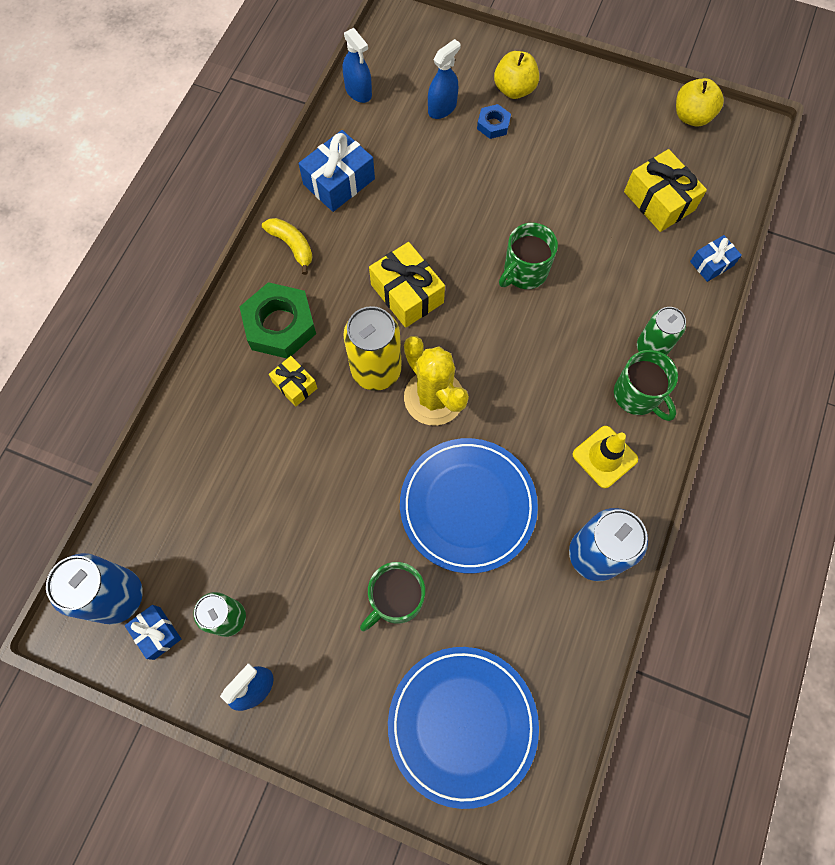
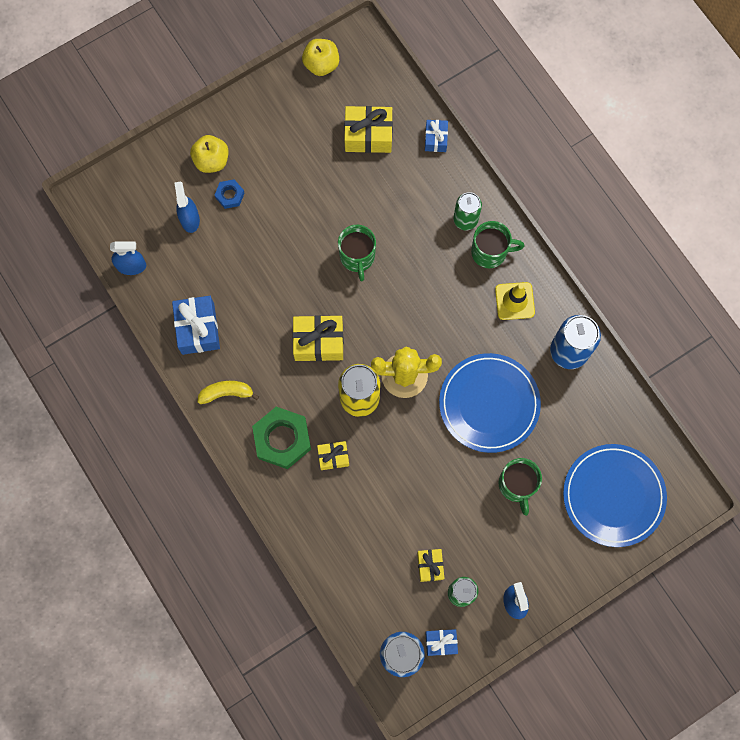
camera: 55 degrees left, 5 degrees up
none -> yellow gift [417,549,444,582]

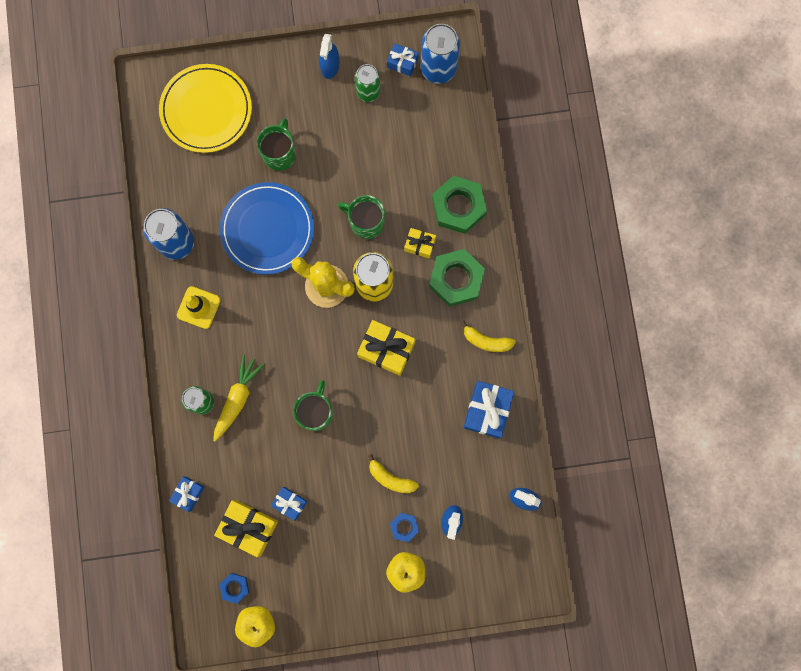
camera: 155 degrees left, 5 degrees up
yellow gift [417,549,444,582] -> none
green mug [471,221,524,268] -> green mug moved to [338,195,385,239]
blue plate [563,444,667,547] -> yellow plate [159,64,252,153]
none -> yellow carrot [213,354,265,442]
none -> blue nut [219,573,249,604]
none -> blue gift [271,487,307,521]
none -> yellow banana [368,454,419,493]
none -> green nut [432,176,487,234]

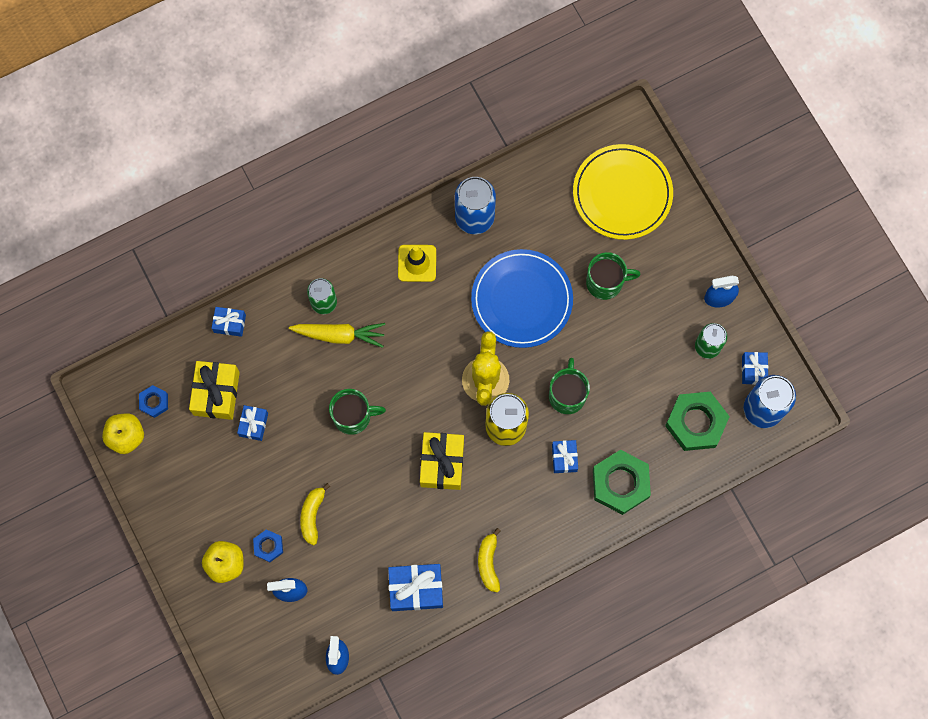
camera: 70 degrees right, 5 degrees down
yellow gift [404,228,436,259] -> blue gift [552,440,578,473]
green nut [429,249,485,307] -> green nut moved to [665,392,730,451]

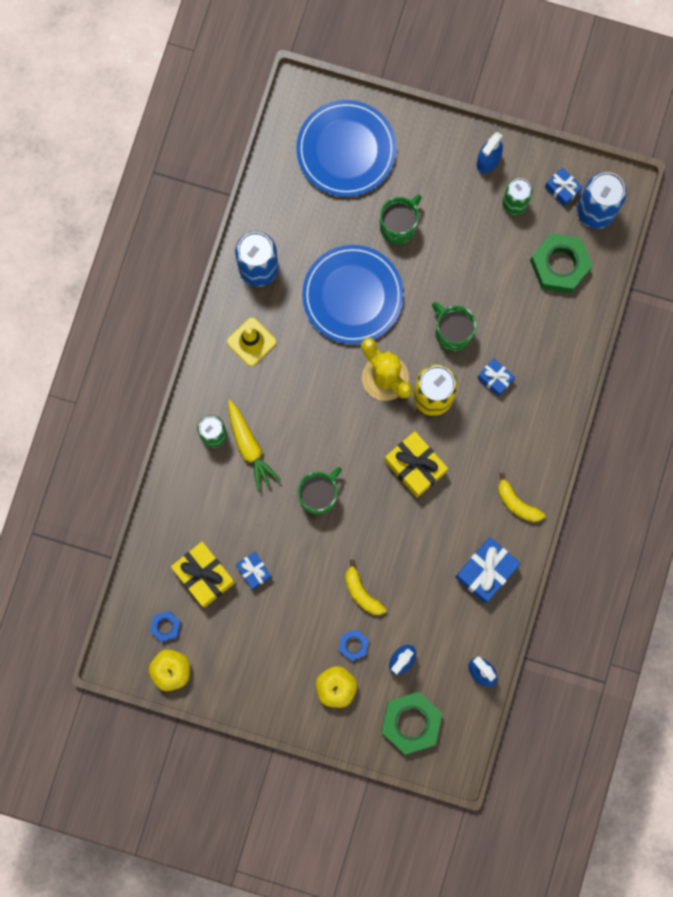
camera: 45 degrees left, 5 degrees up
blue gift [211,307,246,337] -> none
yellow carrot [289,323,385,348] -> yellow carrot turned 105 degrees clockwise [228,400,281,491]
yellow plate [573,144,673,240] -> blue plate [296,100,397,197]
green nut [593,450,651,515] -> green nut moved to [381,692,443,755]

